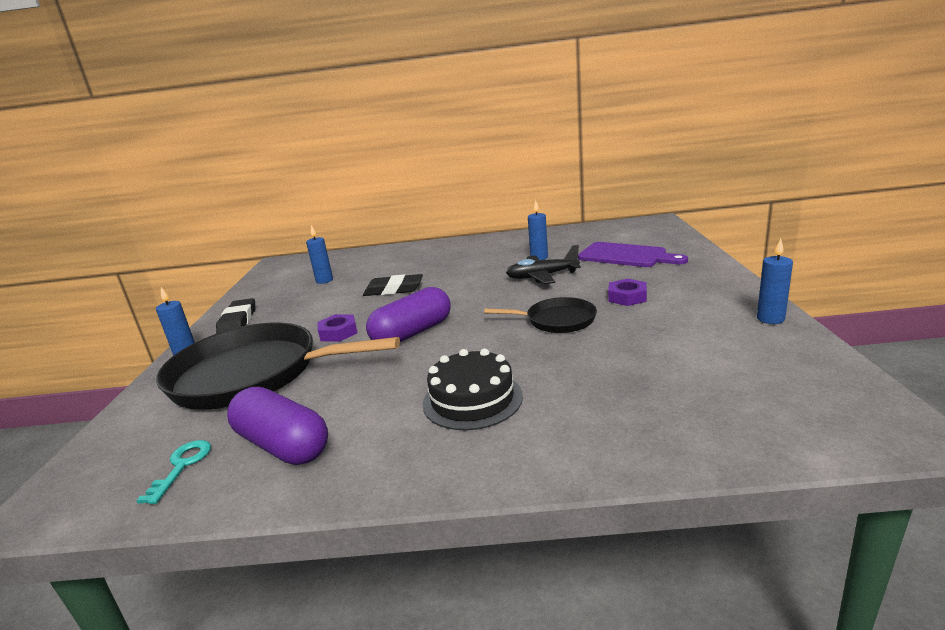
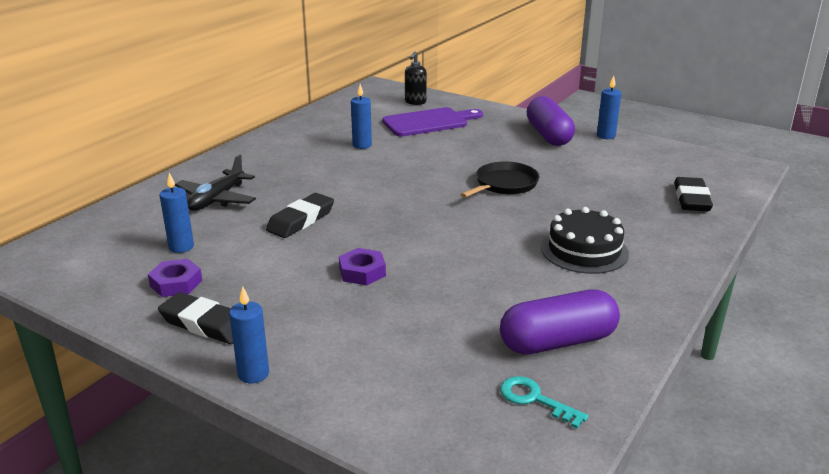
camera: 60 degrees left, 5 degrees up
black pan [156,323,400,410] -> none
purple capsule [366,287,451,342] -> purple capsule moved to [527,96,575,146]
black plane [506,245,581,284] -> black plane moved to [175,154,256,211]
purple nut [608,279,647,306] -> purple nut moved to [148,259,202,297]
none -> black soap dispenser [405,52,427,105]
none -> black eraser [674,177,713,211]

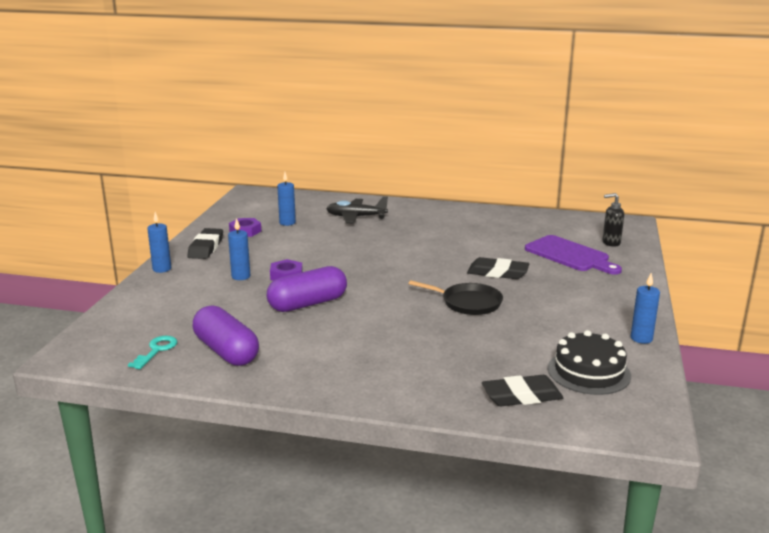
camera: 70 degrees right, 5 degrees down
black eraser [266,193,334,238] -> black eraser moved to [467,257,529,279]
blue candle [351,84,372,149] -> blue candle moved to [228,218,250,280]
purple capsule [527,96,575,146] -> purple capsule moved to [267,266,347,312]
black cake [541,207,629,274] -> black cake moved to [548,330,631,395]

